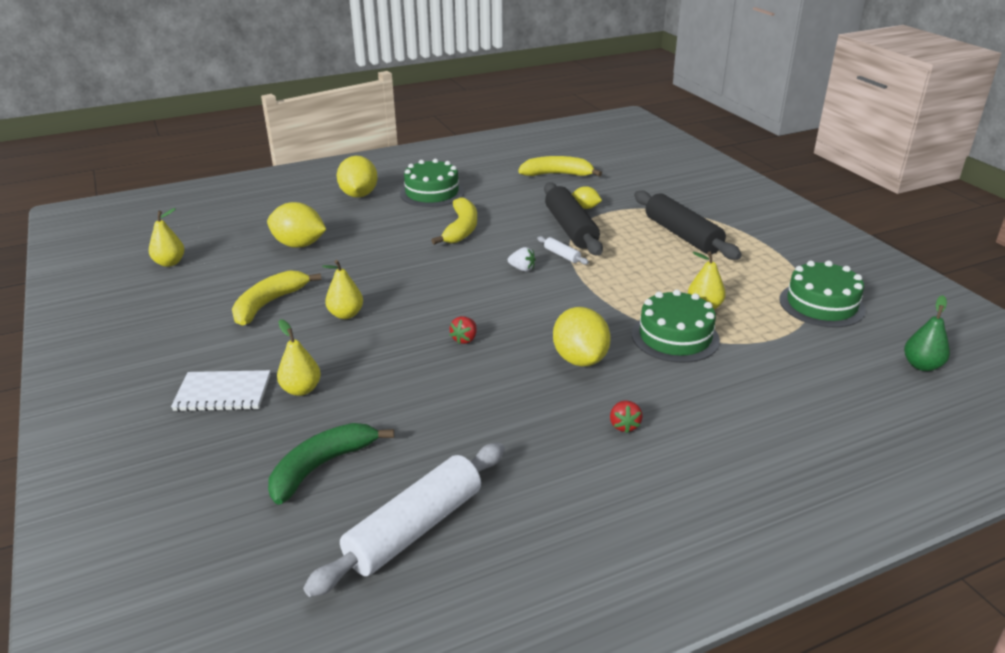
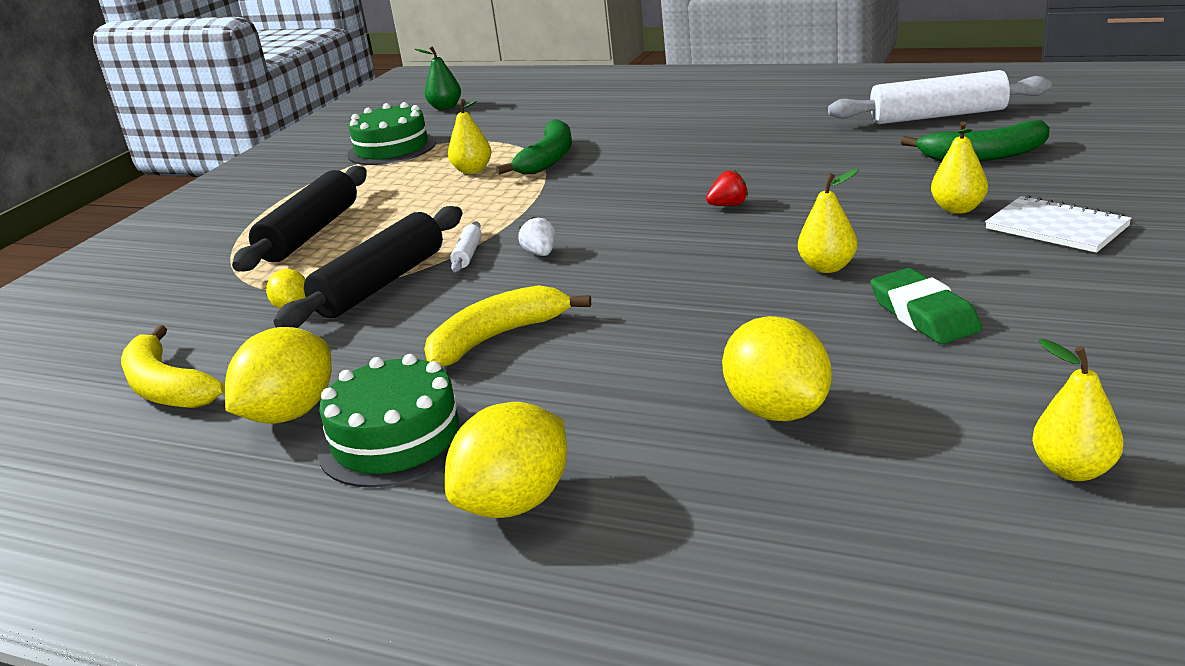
camera: 130 degrees left, 5 degrees down
yellow banana [232,270,322,326] -> green eraser [871,268,982,344]
yellow lemon [553,307,611,366] -> yellow lemon moved to [225,327,331,424]
red strawberry [610,400,643,433] -> none
green cake [632,289,720,363] -> green banana [496,119,572,175]

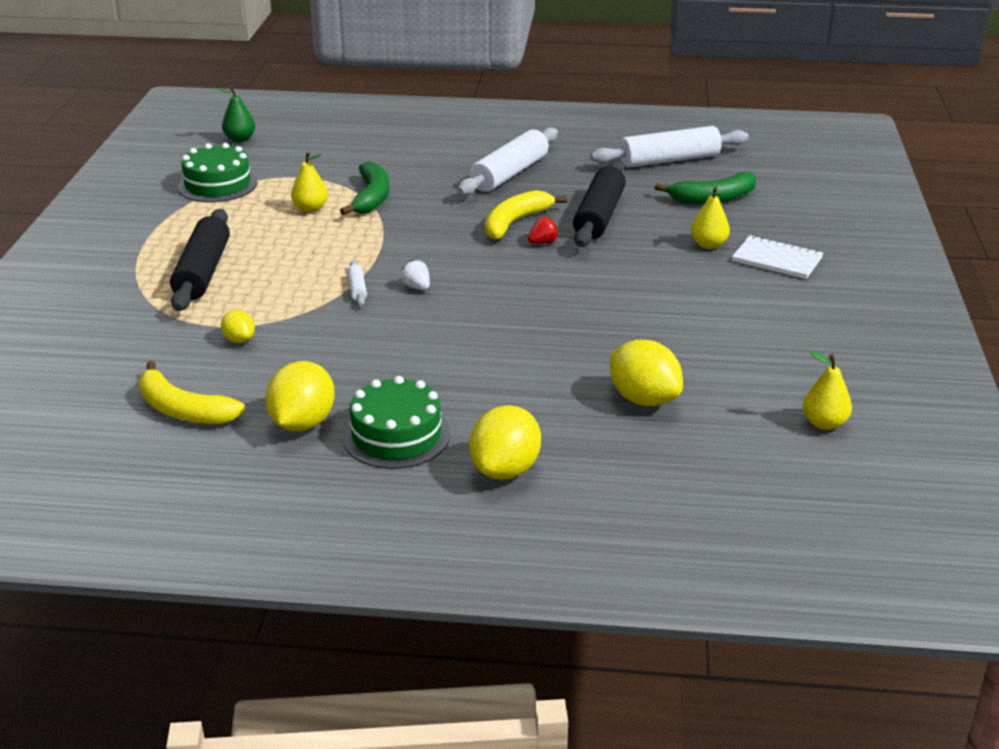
camera: 20 degrees left, 5 degrees up
black rolling pin [274,206,462,328] -> black rolling pin moved to [573,161,626,247]
yellow banana [424,285,591,367] -> yellow banana moved to [485,190,567,240]
yellow pear [798,169,859,273] -> none
green eraser [871,268,982,344] -> none
none -> white rolling pin [457,127,558,195]

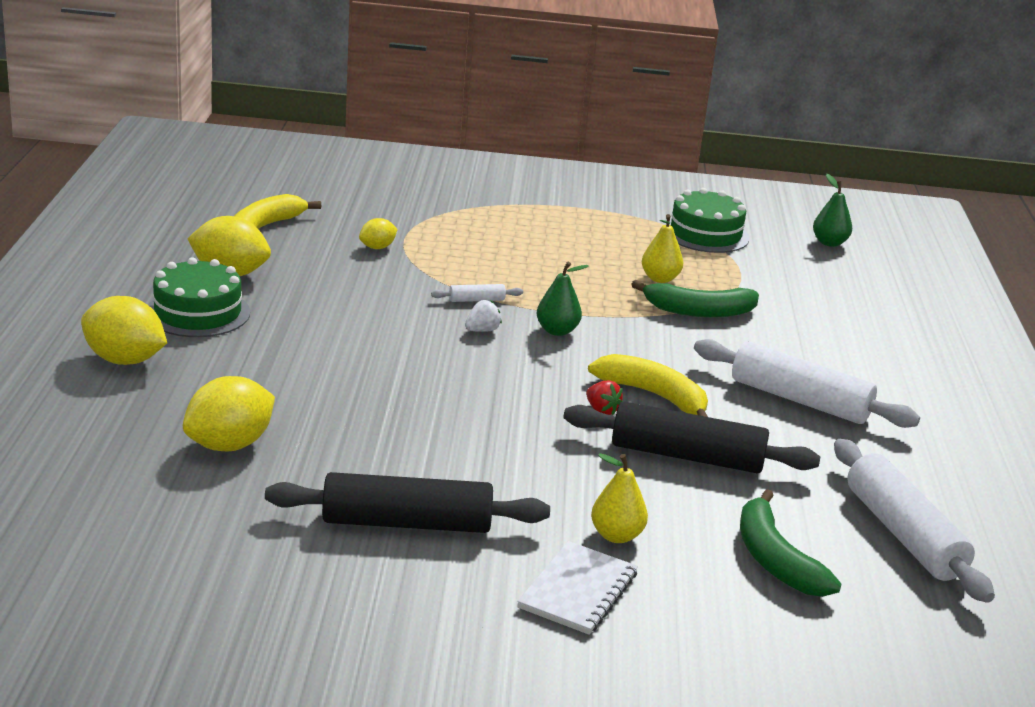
camera: 85 degrees right, 5 degrees down
black rolling pin [170,209,230,311] -> black rolling pin moved to [265,472,550,533]
yellow pear [803,350,852,430] -> none
none -> green pear [537,262,589,336]

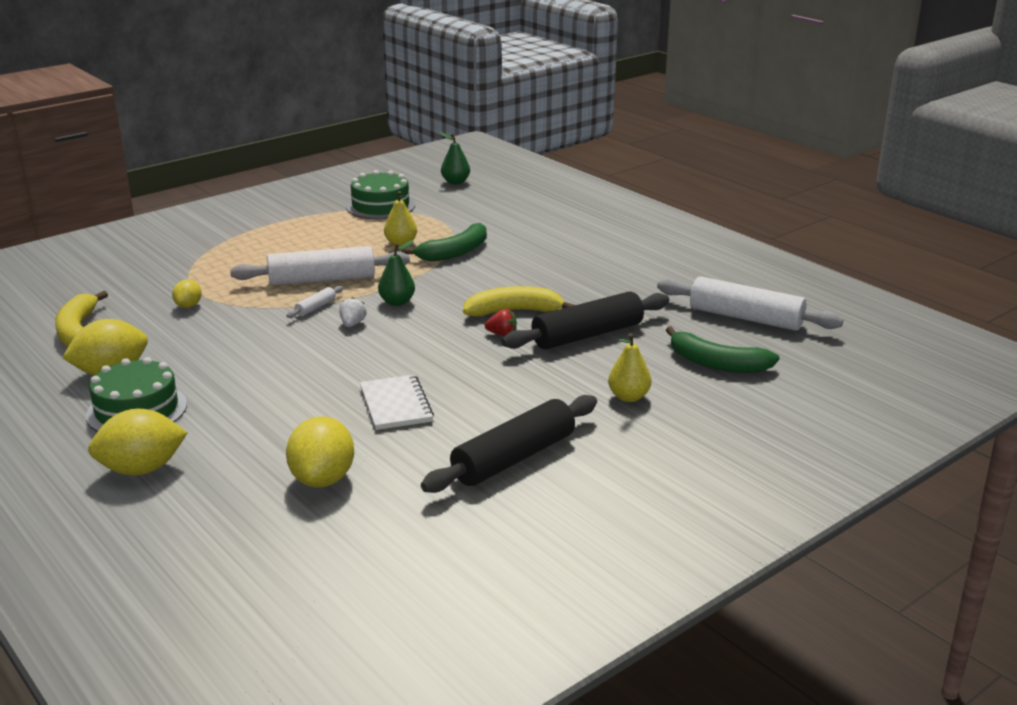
camera: 40 degrees left, 0 degrees up
white notebook [517,541,638,635] -> white notebook moved to [360,375,434,430]
white rolling pin [694,339,920,428] -> white rolling pin moved to [230,246,410,285]

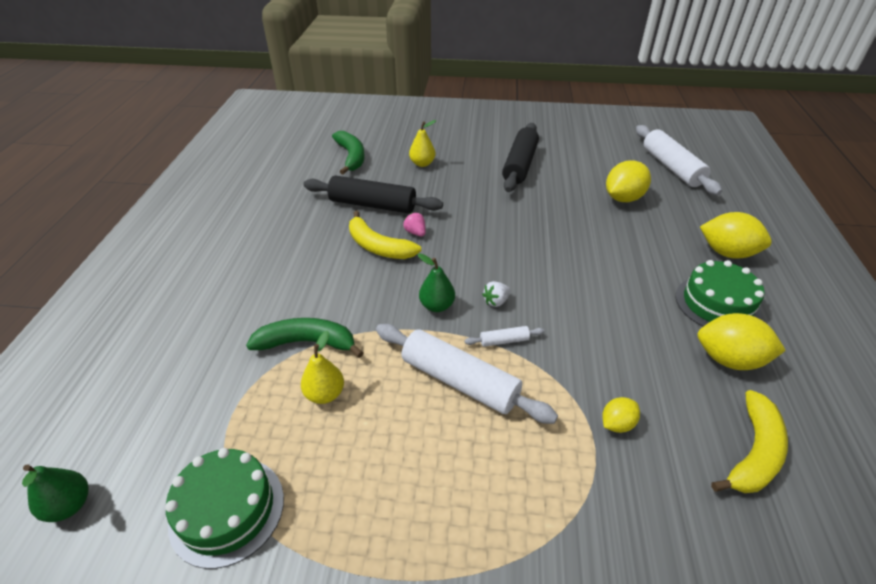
camera: 135 degrees left, 15 degrees up
white notebook [360,375,434,430] -> none
black rolling pin [421,395,597,493] -> black rolling pin turned 75 degrees counterclockwise [502,123,539,192]
red strawberry [485,309,517,336] -> pink strawberry [403,212,426,236]
white rolling pin [657,277,843,331] -> white rolling pin moved to [636,125,722,195]

